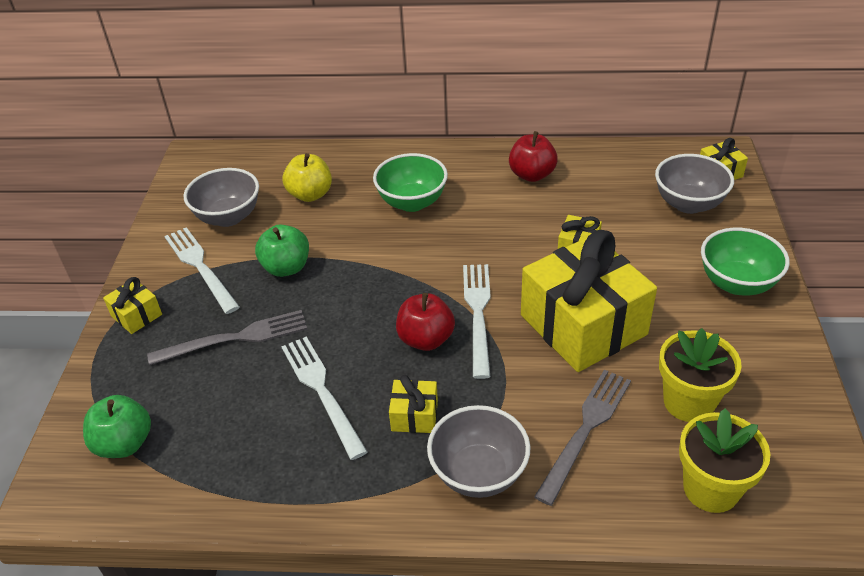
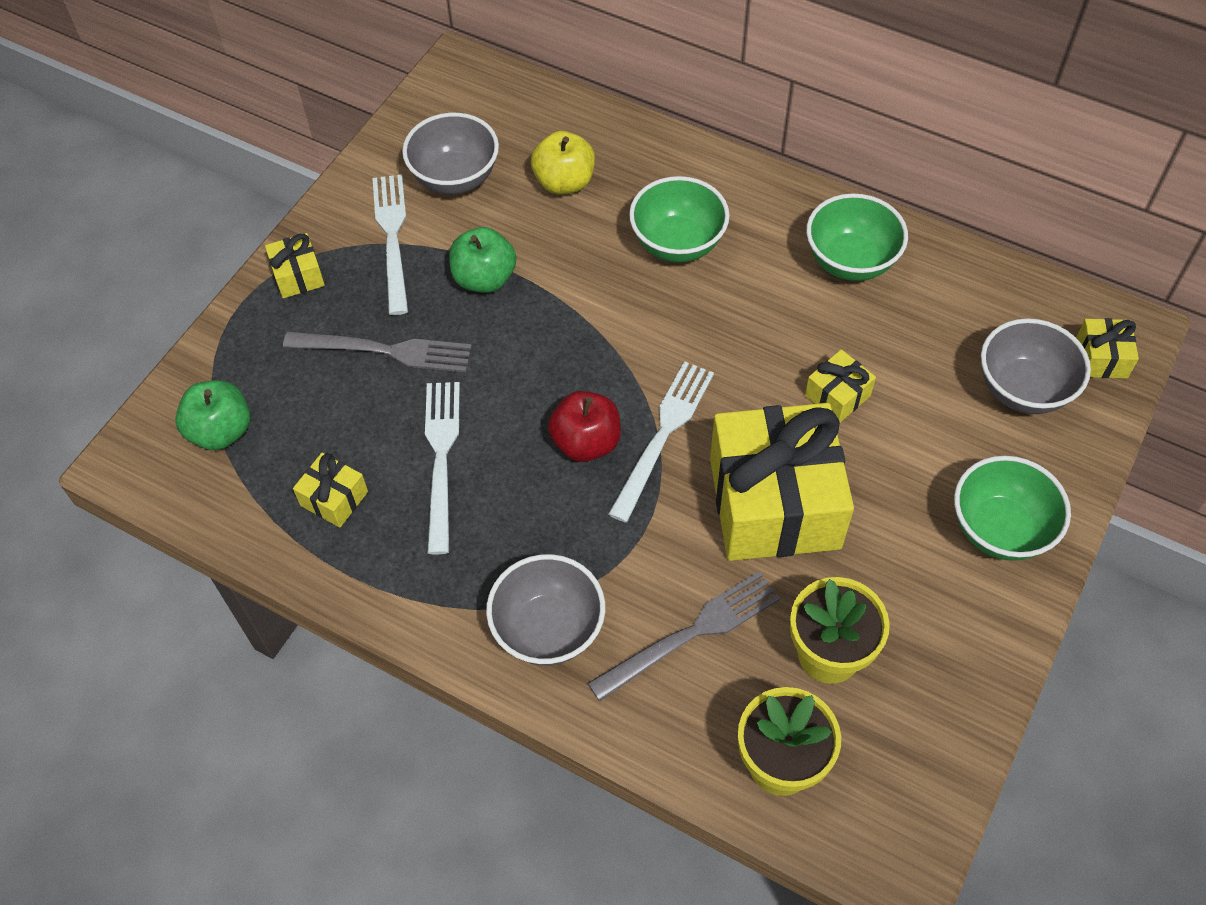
camera: 25 degrees right, 15 degrees up
yellow gift [389,375,438,433] -> yellow gift moved to [293,453,368,528]
red apple [509,131,558,182] -> green bowl [806,193,908,281]

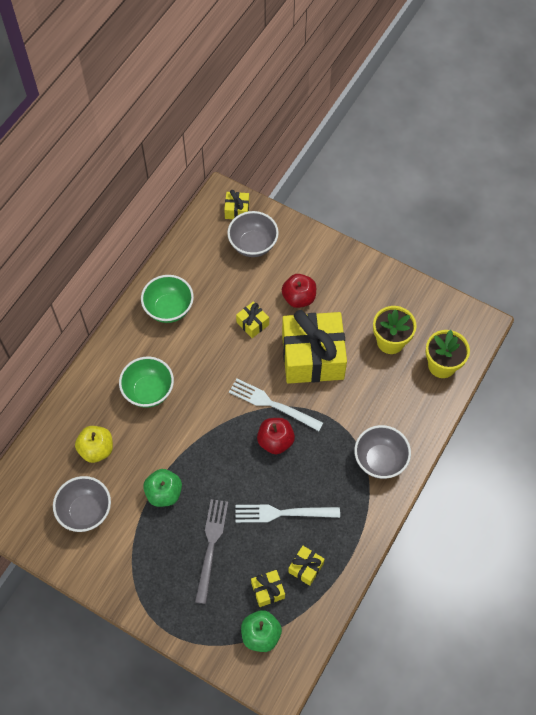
camera: 90 degrees left, 5 degrees up
yellow gift [265,233,325,298] -> yellow gift moved to [251,570,285,607]
white fork [372,174,408,315] -> none
grey fork [588,571,781,701] -> none
green bowl [954,456,1071,561] -> none
none -> red apple [282,274,316,308]

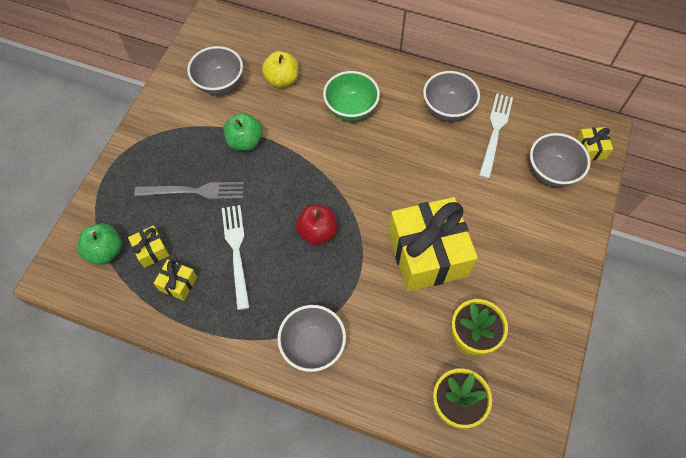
camera: 80 degrees right, 0 degrees up
green bowl [141,275,194,323] -> grey bowl [423,71,480,121]
white fork [229,379,323,431] -> white fork moved to [479,93,513,179]
yellow gift [236,301,269,338] -> none
red apple [282,274,316,308] -> none

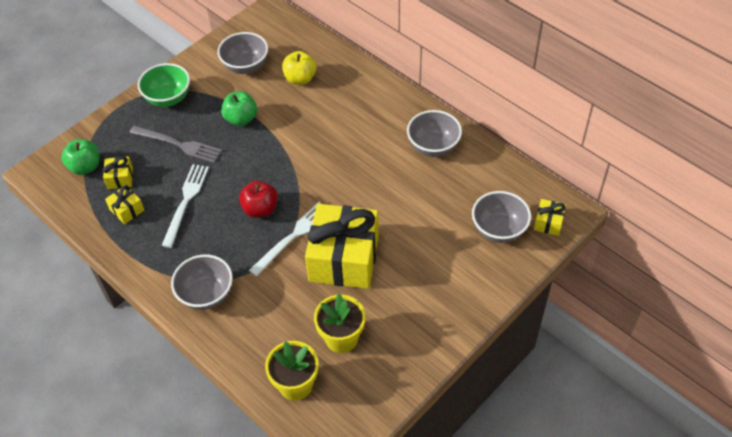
camera: 25 degrees right, 10 degrees down
green bowl [323,71,380,121] -> green bowl moved to [138,63,190,107]
white fork [479,93,513,179] -> white fork moved to [249,202,321,277]

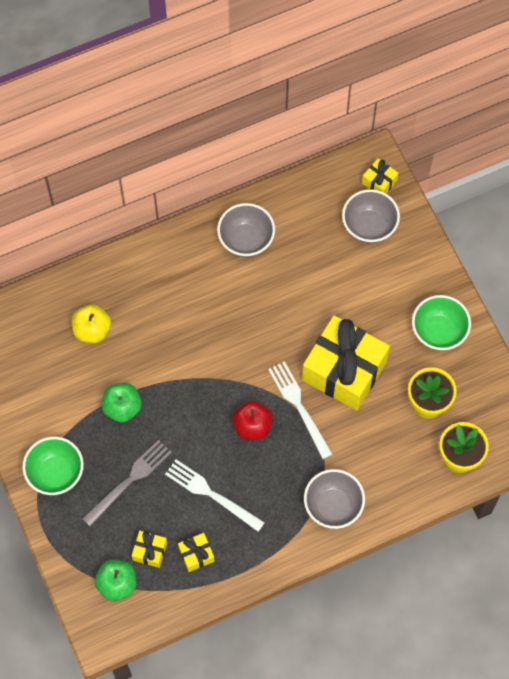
camera: 70 degrees left, 15 degrees up
grey bowl [217,32,268,74] -> none
none -> green bowl [412,295,471,351]

